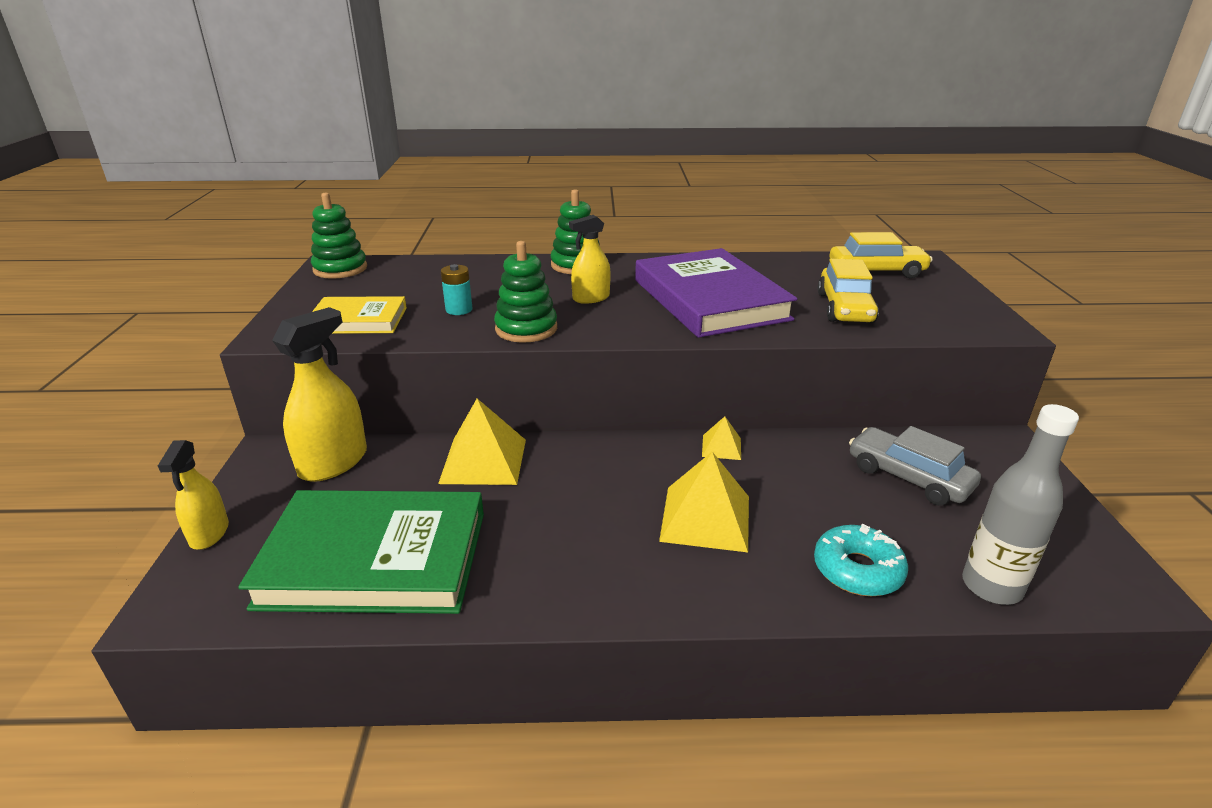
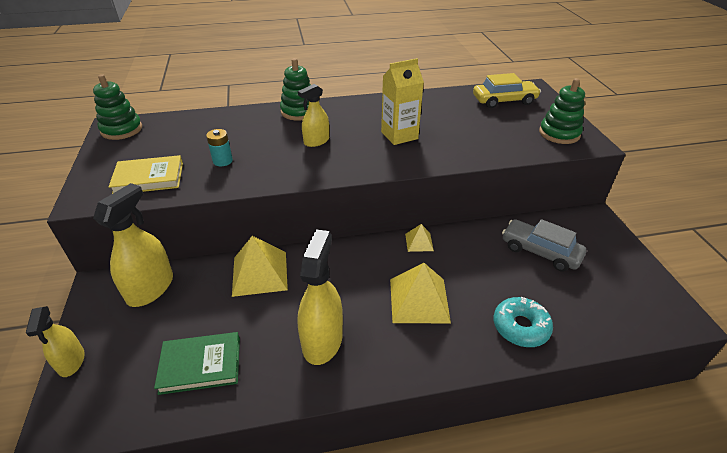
camera: 10 degrees left, 10 degrees up
green book [238,490,484,614] -> green book [154,332,240,395], size x0.54
green stacking toy [494,241,557,343] -> green stacking toy moved to [539,78,585,144]
purple book [635,248,797,338] -> yellow carton [381,58,424,145]
yellow car [817,259,879,323] -> none
grey bottle [962,404,1079,605] -> none
none -> yellow spray bottle [298,229,343,365]

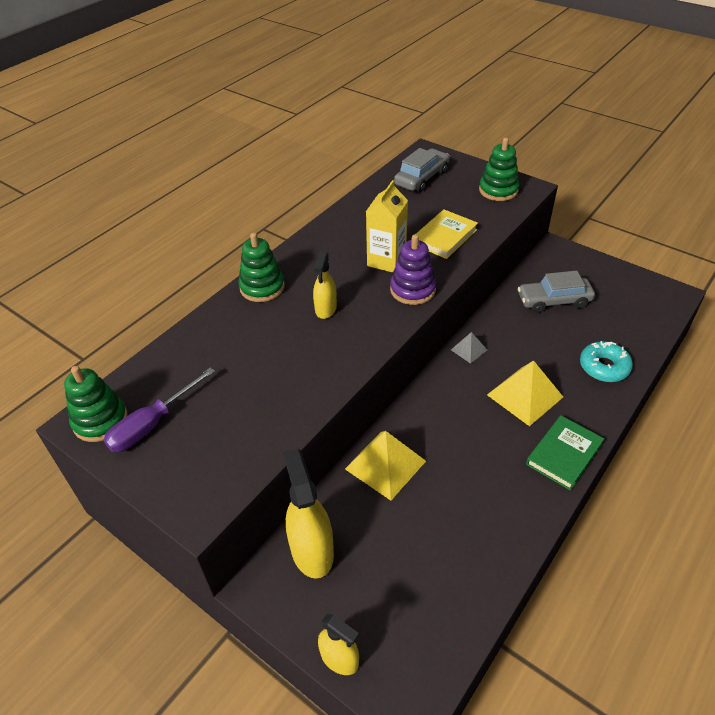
camera: 40 degrees left, 5 degrees up
yellow book [109,155,183,194] -> yellow book moved to [416,210,478,259]
green book [154,332,240,395] -> green book moved to [526,415,604,490]
turquoise battery [206,129,233,166] -> none
yellow spray bottle [298,229,343,365] -> none
yellow pyramid [405,224,434,252] -> grey pyramid [451,332,487,364]
yellow car [473,73,541,108] -> grey car [394,148,449,192]
none -> purple screwdriver [103,367,215,452]
none -> purple stacking toy [390,234,436,305]

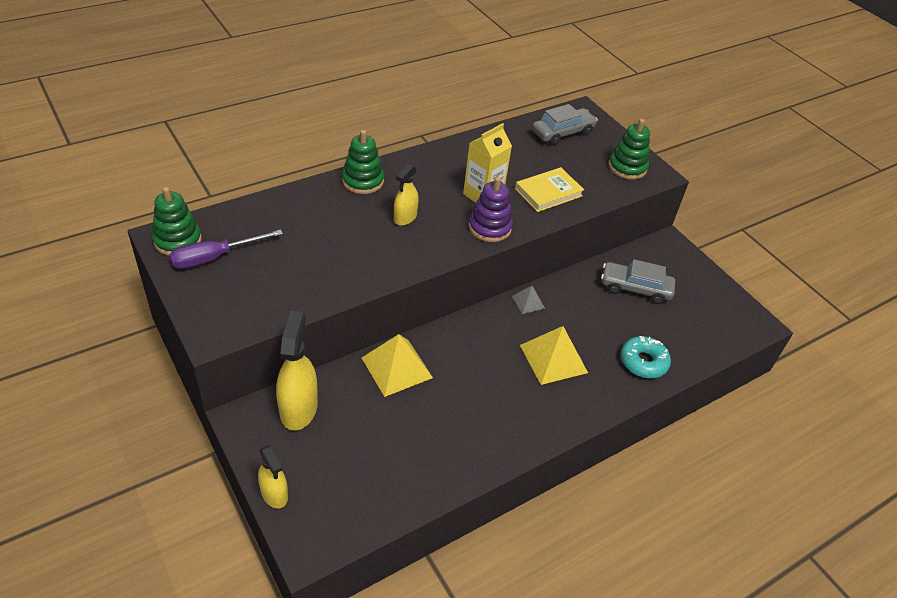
camera: 15 degrees right, 0 degrees up
green book [526,415,604,490] -> none

